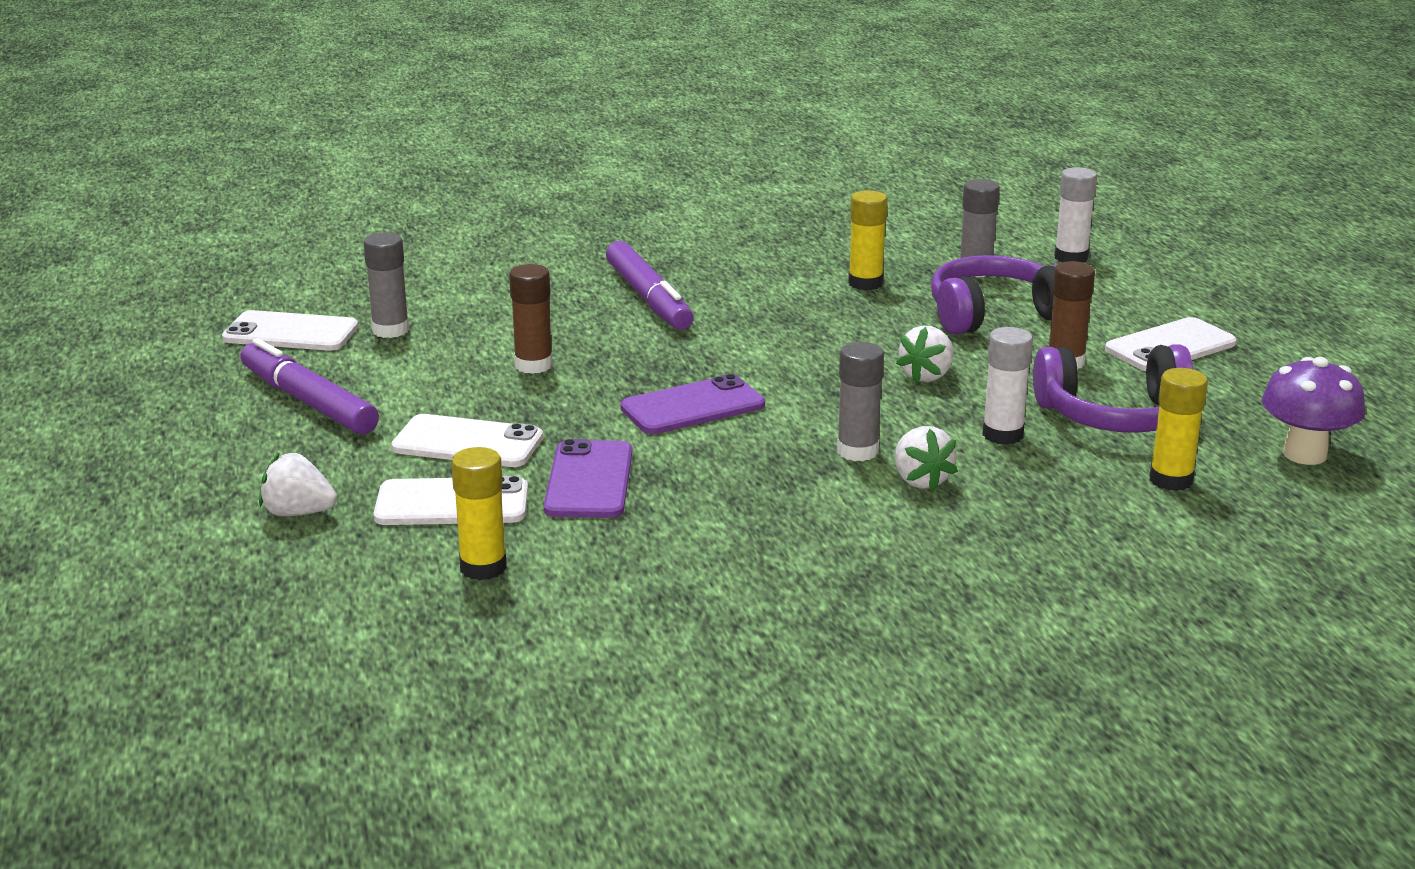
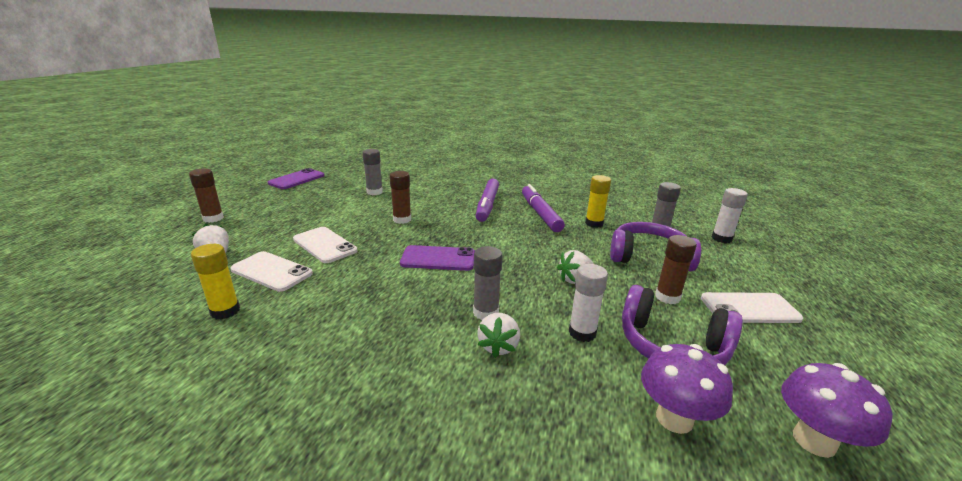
camera: 30 degrees right, 0 degrees up
white phone [222,310,358,351] -> none
purple marker [240,338,379,434] -> purple marker moved to [522,184,565,232]
purple phone [544,439,632,518] -> purple phone moved to [268,168,324,189]
yellow glue stick [1149,368,1208,491] -> purple mushroom [641,344,733,434]
none -> brown glue stick [189,169,224,223]

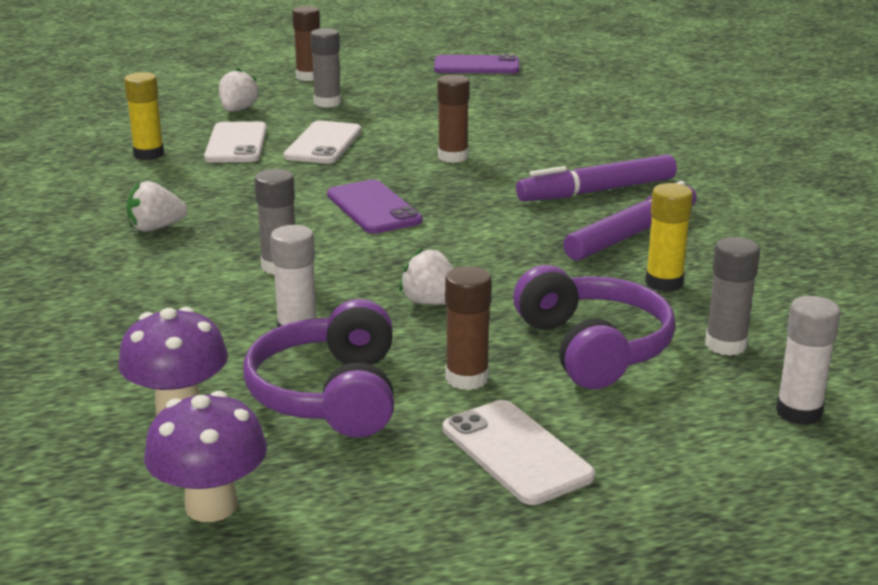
camera: 60 degrees right, 0 degrees up
grey glue stick [362,149,383,195] -> grey glue stick moved to [310,28,341,108]
white strawberry [477,313,520,358] -> white strawberry moved to [127,181,187,232]

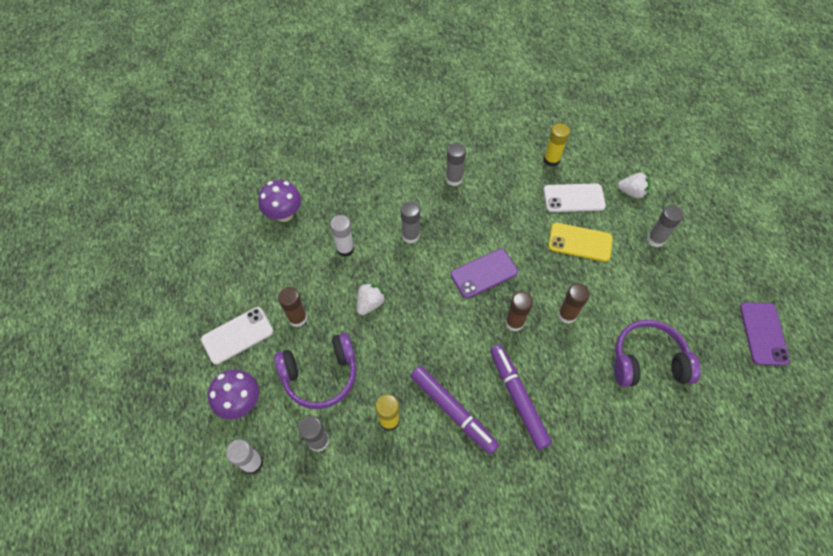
camera: 90 degrees right, 35 degrees up
white strawberry [127,181,187,232] -> grey glue stick [446,143,466,186]
purple mushroom [144,391,267,522] -> purple mushroom moved to [208,369,259,419]
purple headphones [243,299,394,437] -> purple headphones moved to [614,320,701,387]
white phone [284,121,361,164] -> yellow phone [548,223,613,262]
brown glue stick [292,6,320,81] -> brown glue stick moved to [505,292,533,331]

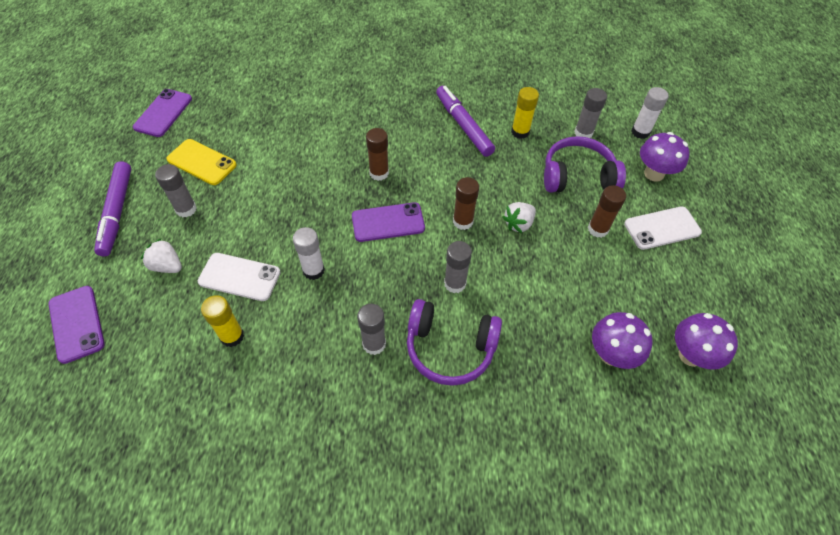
camera: 165 degrees left, 5 degrees down
white glue stick [330,215,355,257] -> white glue stick moved to [293,227,325,280]
purple marker [490,345,552,450] -> purple marker moved to [94,161,131,256]
yellow phone [548,223,613,262] -> yellow phone moved to [166,139,237,185]
brown glue stick [558,283,590,324] -> brown glue stick moved to [453,177,479,230]
purple headphones [614,320,701,387] -> purple headphones moved to [407,299,502,386]
none -> purple phone [48,286,105,364]
none -> purple mushroom [675,313,738,370]

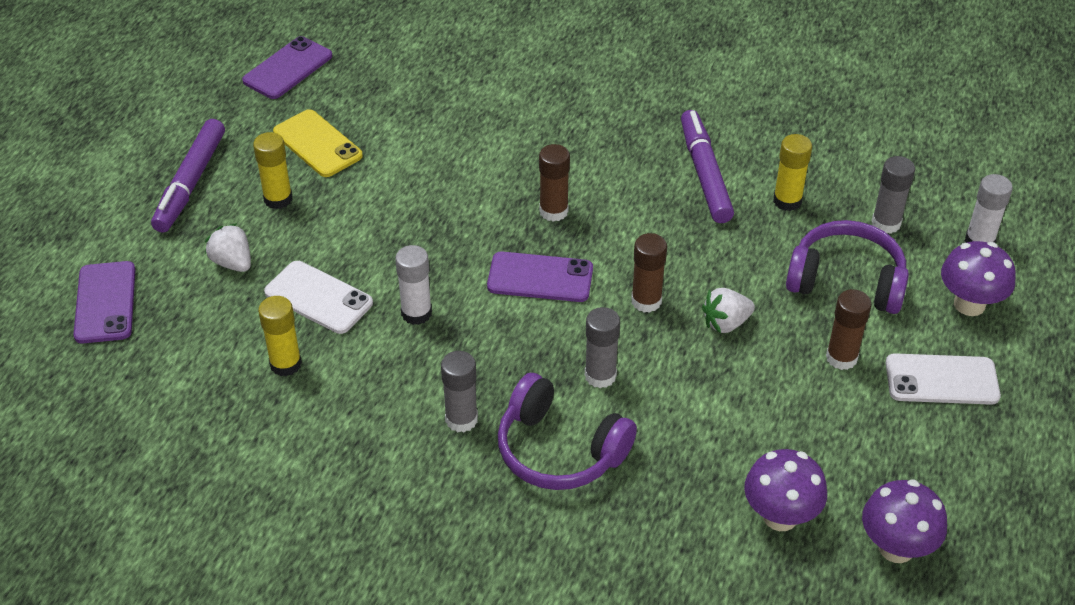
camera: 20 degrees right, 10 degrees down
grey glue stick [155,164,197,218] -> yellow glue stick [253,132,292,209]

